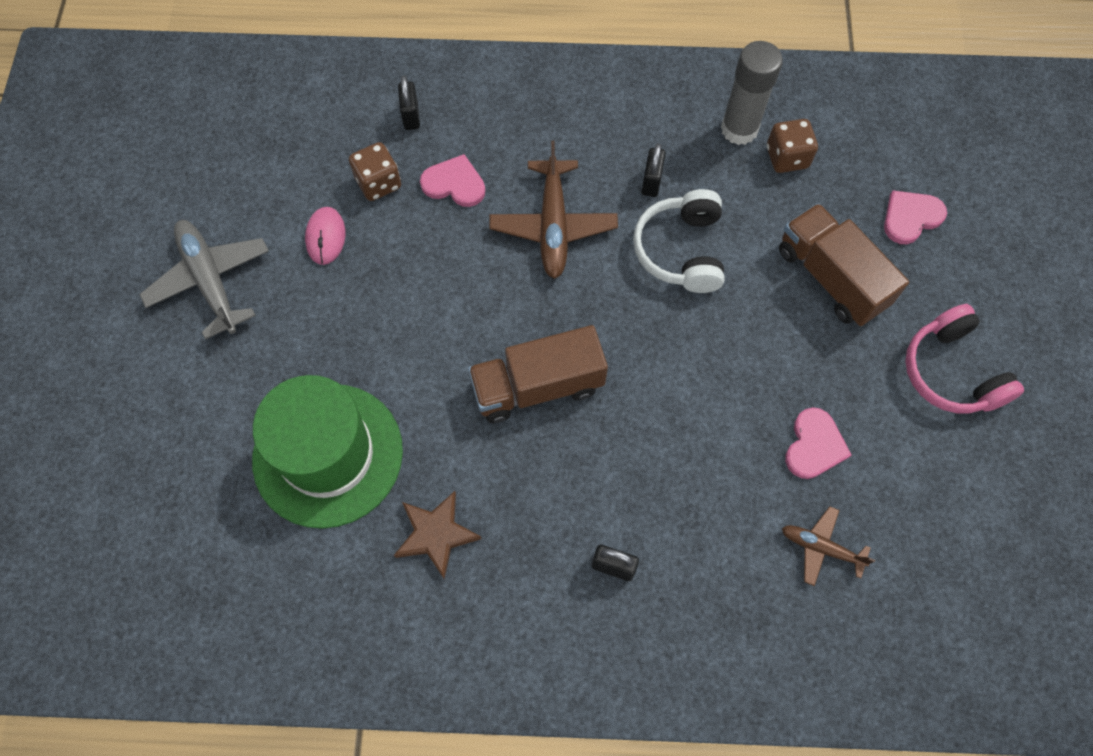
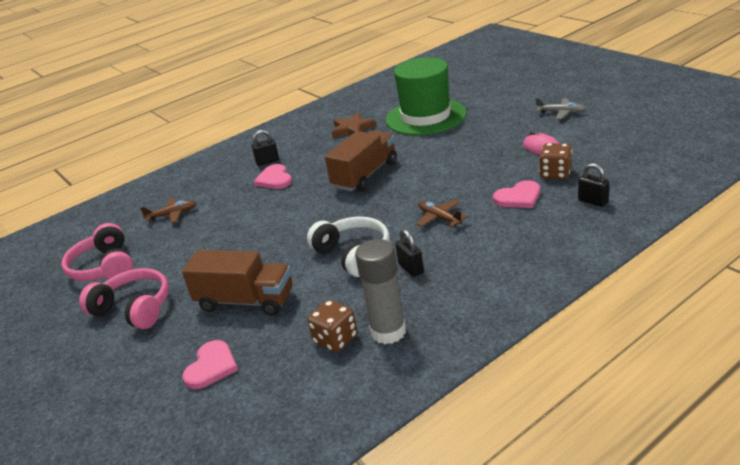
camera: 145 degrees right, 35 degrees down
grey plane [139,220,269,340] -> grey plane [535,98,586,119], size x0.57
brown plane [489,141,618,279] -> brown plane [417,200,467,227], size x0.57
pink heart [785,407,852,479] -> pink heart moved to [254,164,292,189]
none -> pink headphones [61,223,133,281]

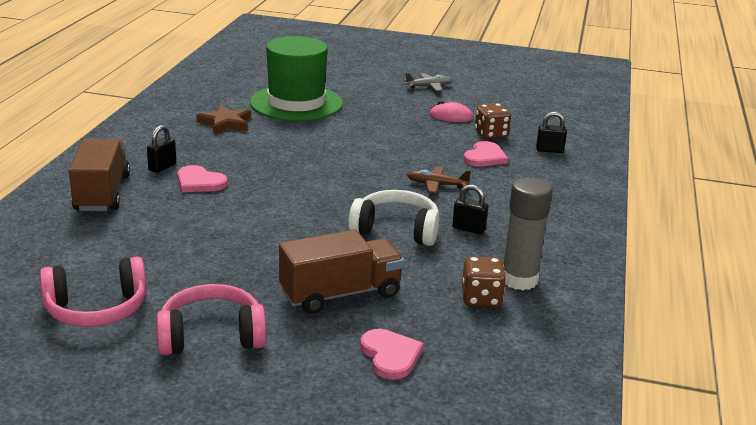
camera: 45 degrees left, 5 degrees down
pink headphones [61,223,133,281] -> pink headphones turned 45 degrees counterclockwise [40,256,147,327]
brown plane [140,198,196,223] -> none
brown truck [325,131,397,192] -> brown truck moved to [69,139,130,211]

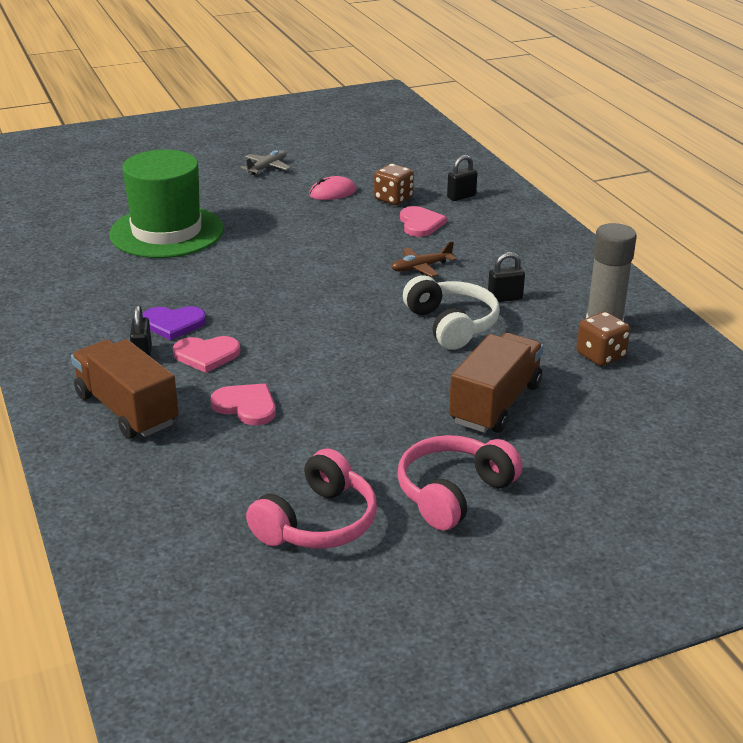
camera: 35 degrees left, 5 degrees up
brown star [196,105,251,134] -> none
white headphones [349,190,439,246] -> white headphones turned 90 degrees clockwise [403,275,500,350]
pink heart [360,329,424,380] -> pink heart moved to [210,383,276,425]
none -> purple heart [143,306,206,340]

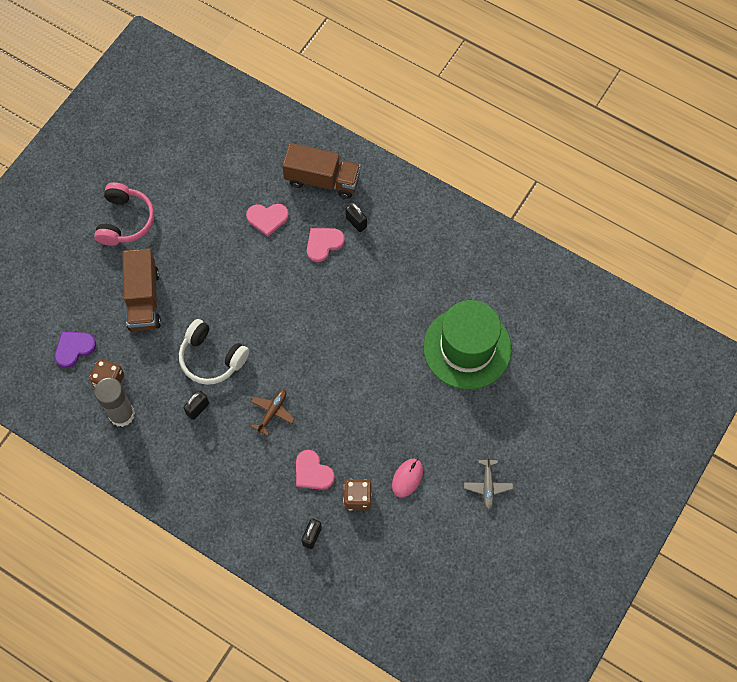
camera: 145 degrees right, 35 degrees up
purple heart [143,306,206,340] -> purple heart moved to [55,332,96,368]
pink headphones [246,449,377,549] -> none

